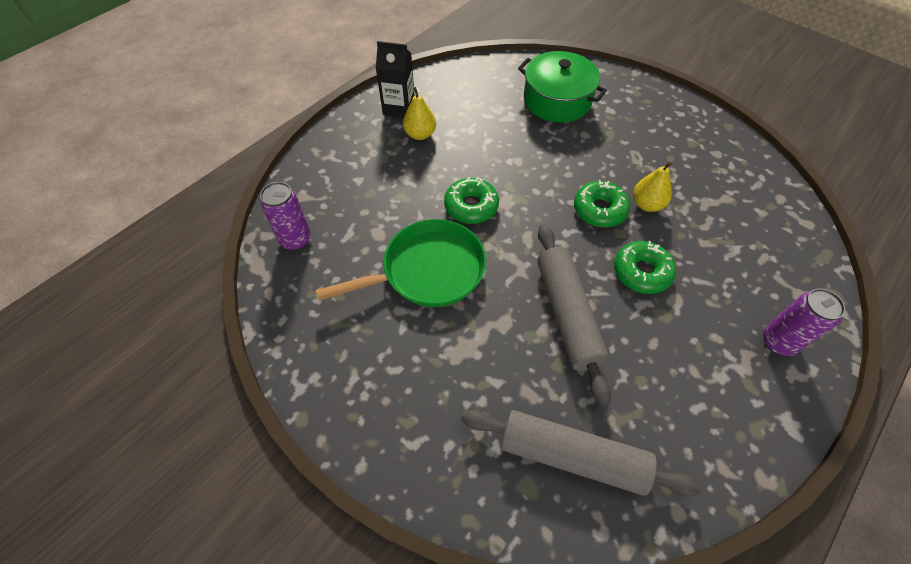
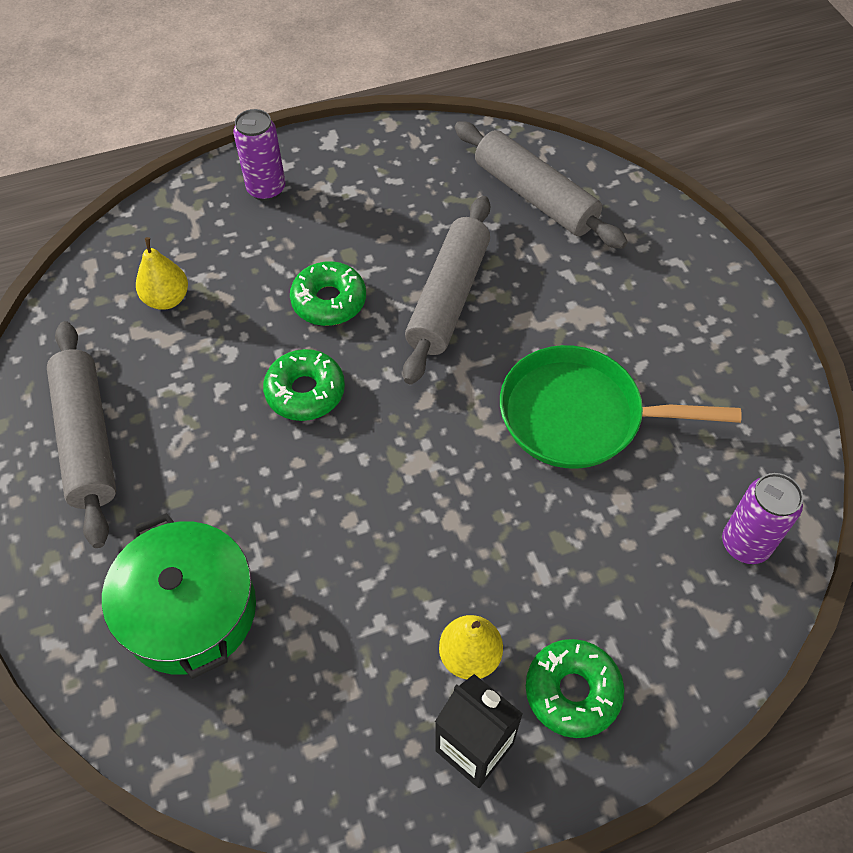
camera: 150 degrees left, 0 degrees up
green donut [444,177,499,224] -> green donut moved to [526,639,624,738]
yellow pear [633,162,672,212] -> yellow pear moved to [136,237,188,310]
none -> grey rolling pin [47,321,116,548]

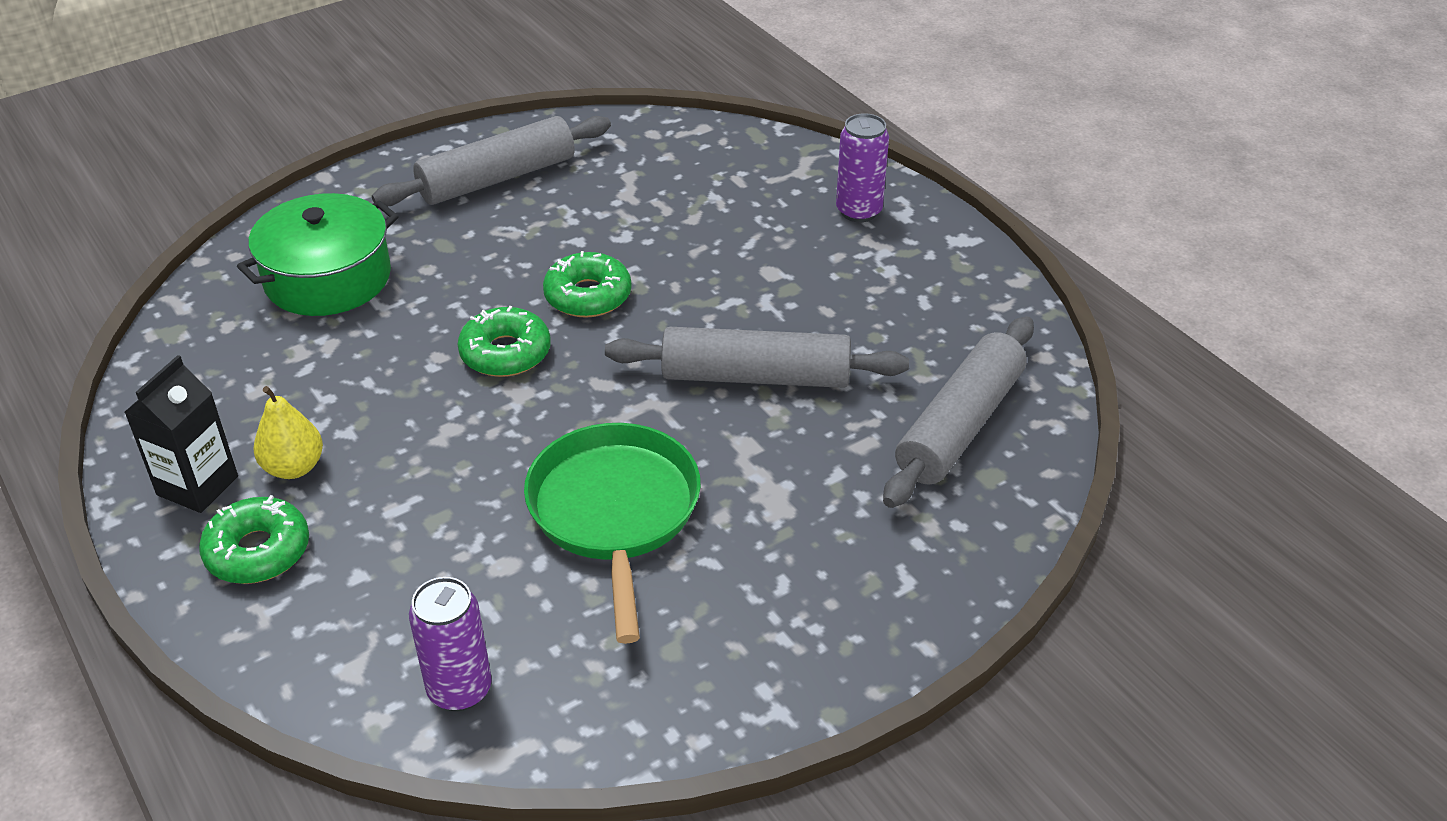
camera: 75 degrees right, 15 degrees down
yellow pear [136,237,188,310] -> none
green donut [290,261,366,326] -> green donut moved to [458,306,551,377]

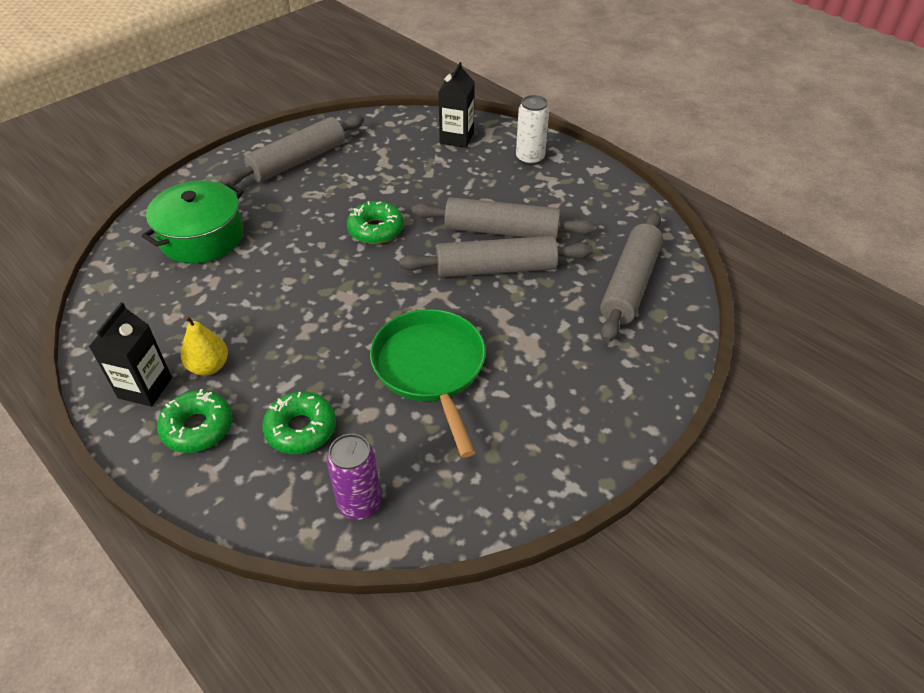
camera: 10 degrees left, 5 degrees up
green donut [458,306,551,377] -> green donut moved to [262,391,336,454]
purple can [836,113,889,222] -> white can [516,95,549,165]
none -> grey rolling pin [411,197,596,240]
none -> black carton [438,62,475,148]

